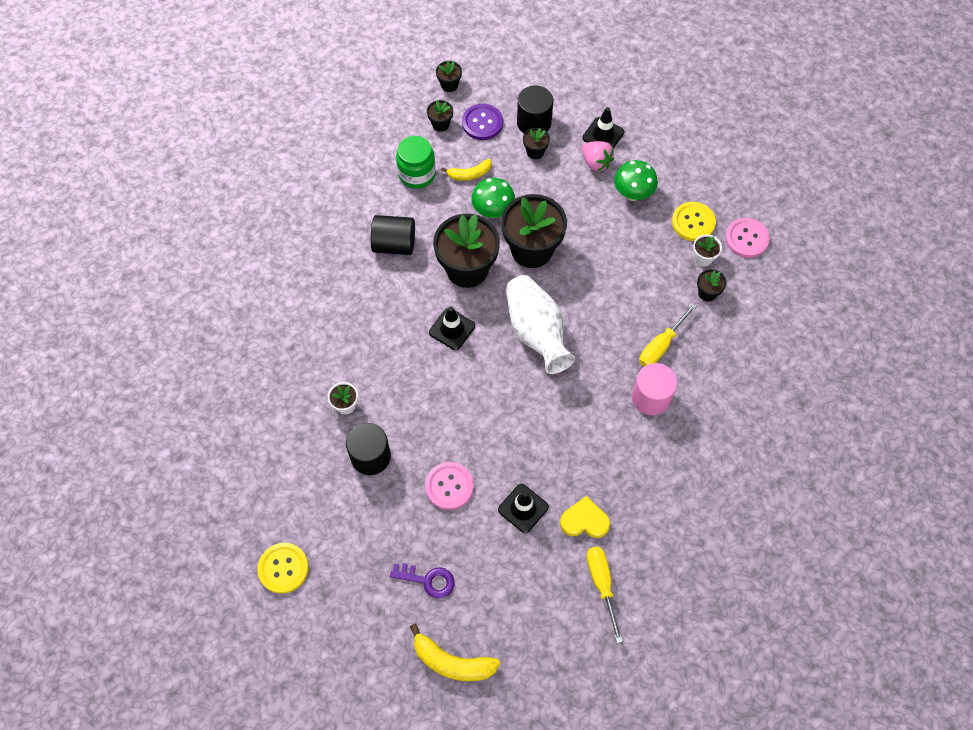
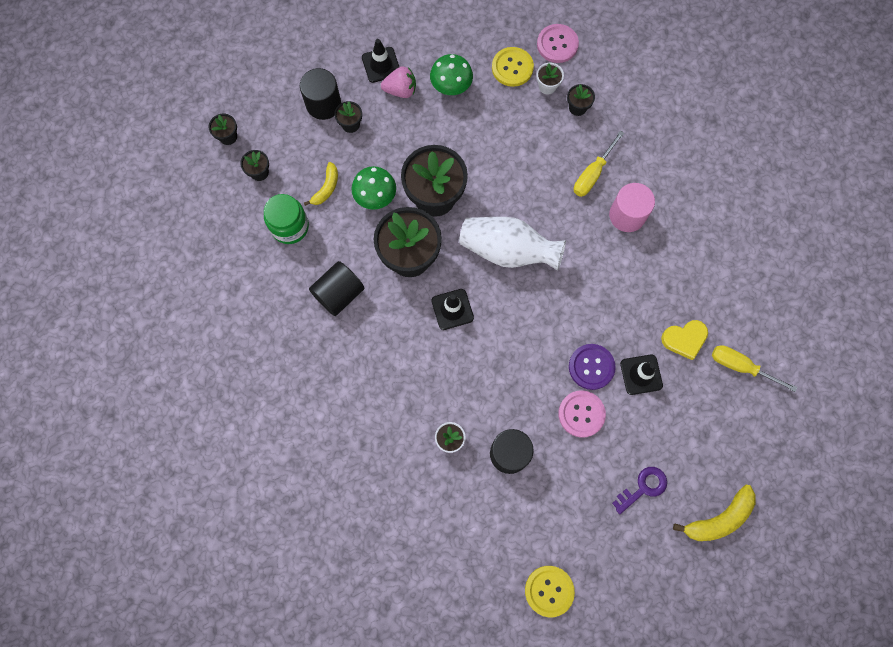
camera: 50 degrees left, 10 degrees up
purple button [462,104,503,140] -> purple button moved to [569,344,616,390]
yellow heart [560,496,610,538] -> yellow heart turned 150 degrees counterclockwise [661,320,708,360]
yellow screwdriver [639,303,697,367] -> yellow screwdriver turned 45 degrees clockwise [574,131,624,197]

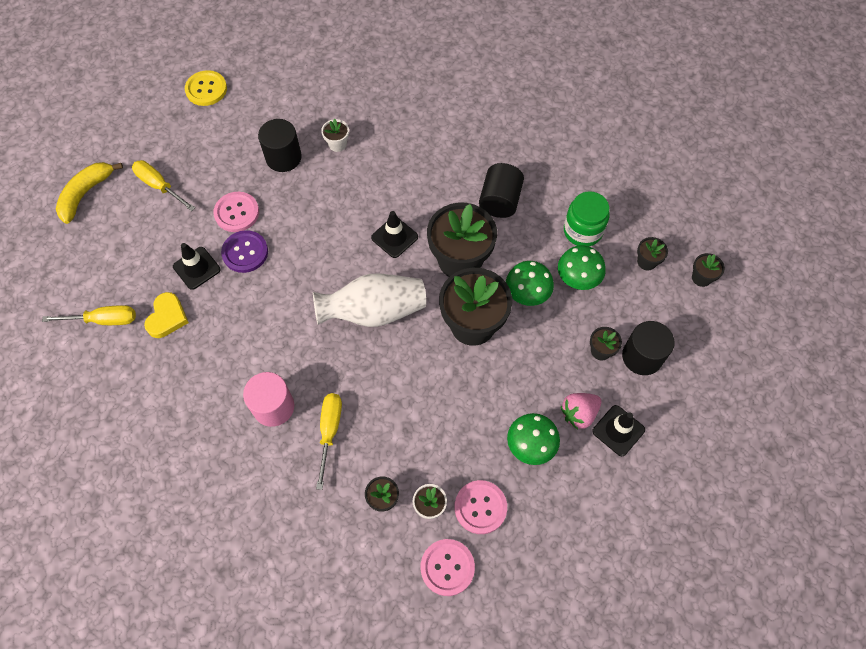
camera: 150 degrees right, 10 degrees down
yellow banana [304,162,338,206] -> green mushroom [558,245,606,290]
yellow button [492,47,534,87] -> pink button [455,480,507,534]
purple key [612,467,667,514] -> yellow screwdriver [132,160,195,211]
yellow heart [661,320,708,360] -> yellow heart turned 150 degrees clockwise [144,292,189,338]

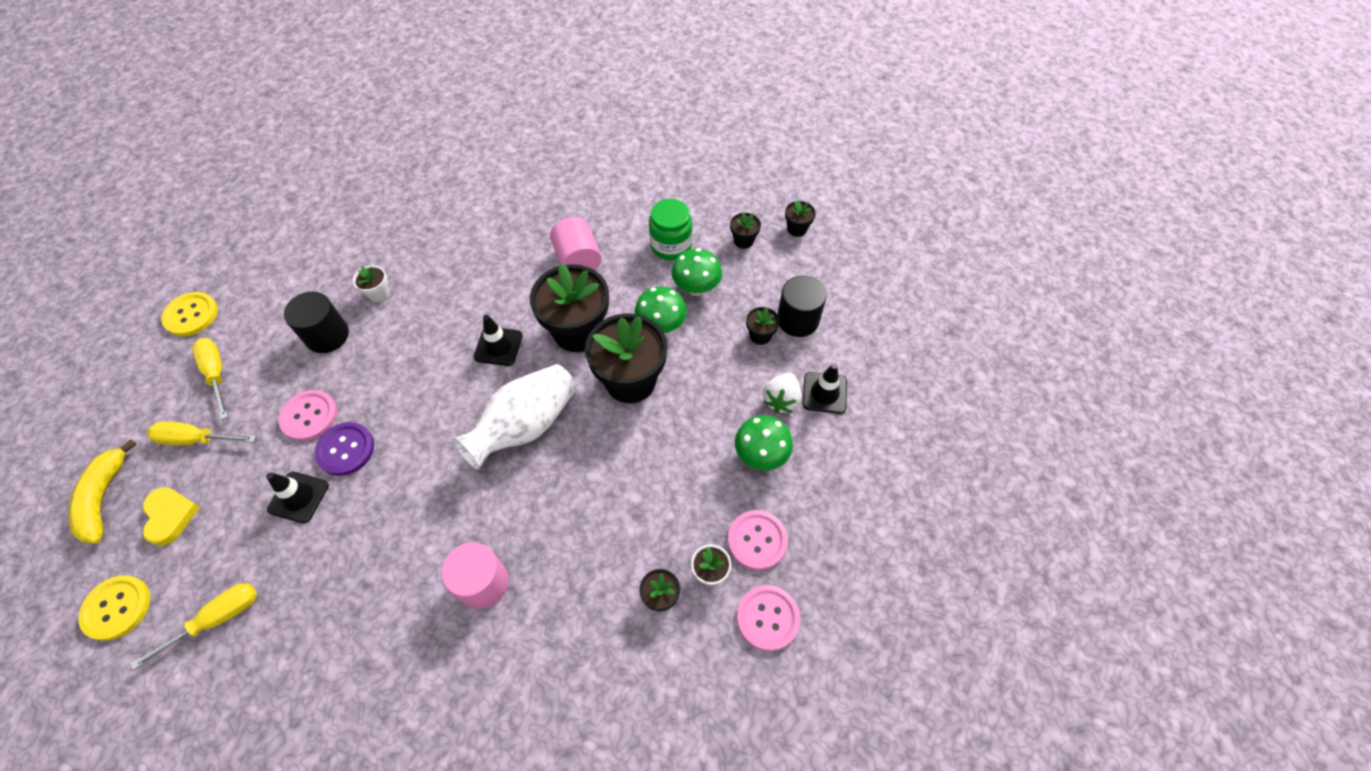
camera: 35 degrees left, 5 degrees down
yellow heart [144,292,189,338] -> yellow heart moved to [143,487,200,546]
yellow screwdriver [316,393,342,490] -> yellow screwdriver moved to [192,338,228,420]
black cylinder [479,163,524,218] -> pink cylinder [550,217,601,270]
pink strawberry [561,393,601,429] -> white strawberry [763,372,802,413]
none -> yellow button [78,575,150,641]

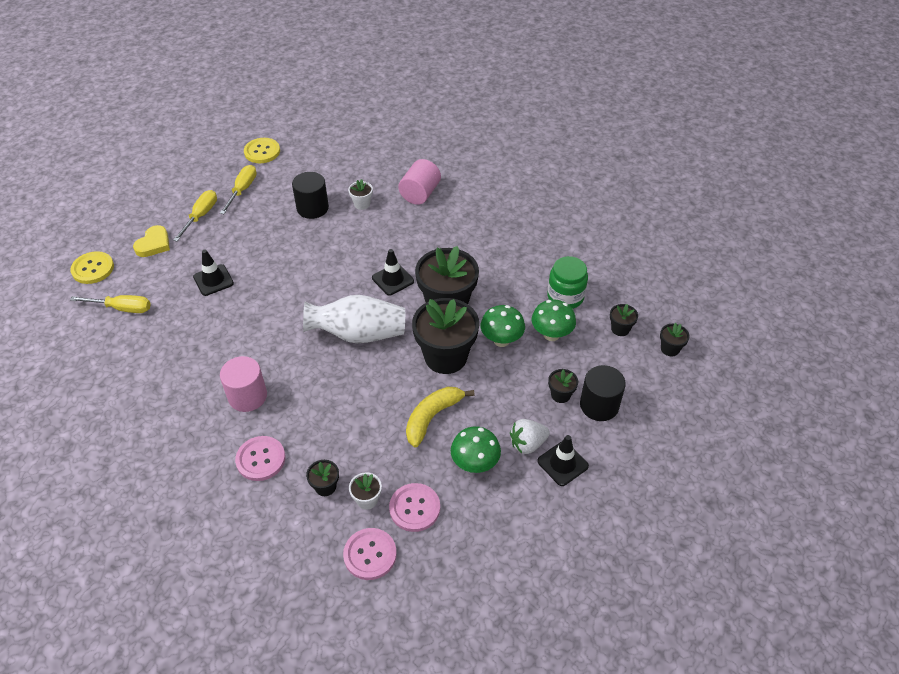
camera: 45 degrees right, 10 degrees down
yellow banana [68,439,137,544] -> yellow banana moved to [406,387,475,448]
yellow screwdriver [147,422,256,445] -> yellow screwdriver turned 60 degrees clockwise [173,190,217,241]
pink button [279,390,337,441] -> pink button moved to [235,436,285,481]
purple button [314,422,374,476] -> none
pink cylinder [550,217,601,270] -> pink cylinder moved to [398,159,441,205]

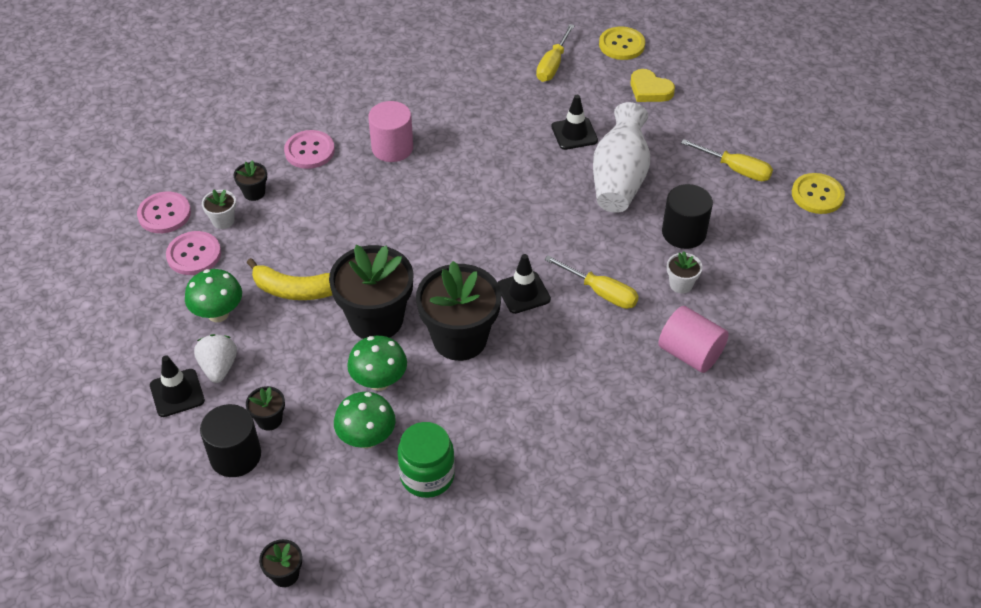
camera: 105 degrees right, 0 degrees up
yellow screwdriver [173,190,217,241] -> yellow screwdriver moved to [544,255,639,309]
white vase [303,295,405,343] -> white vase moved to [593,102,650,213]
yellow banana [406,387,475,448] -> yellow banana turned 135 degrees clockwise [247,258,332,300]
black flower pot [610,304,638,336] -> none

